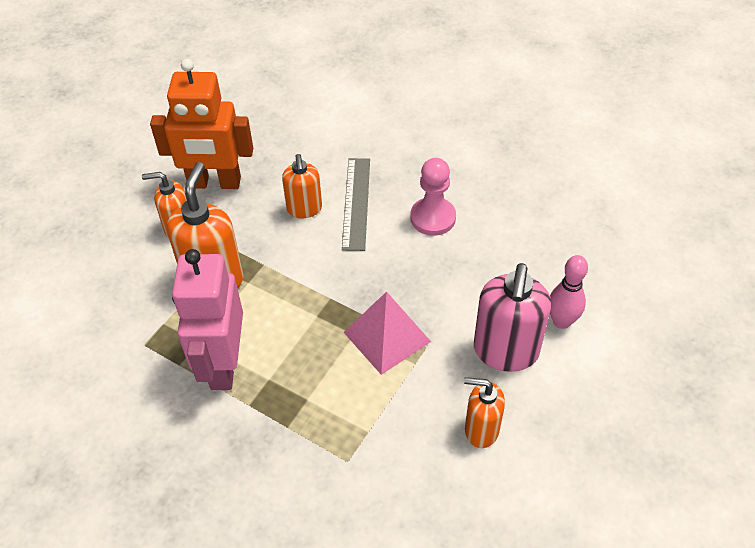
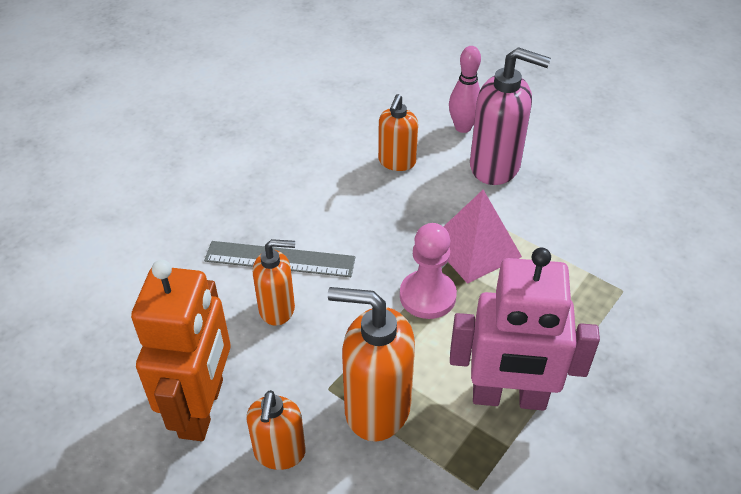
camera: 85 degrees left, 5 degrees down
pink pawn [410,158,456,236] -> pink pawn moved to [400,223,457,319]
orange soap dispenser [464,377,505,448] -> orange soap dispenser moved to [378,94,418,171]

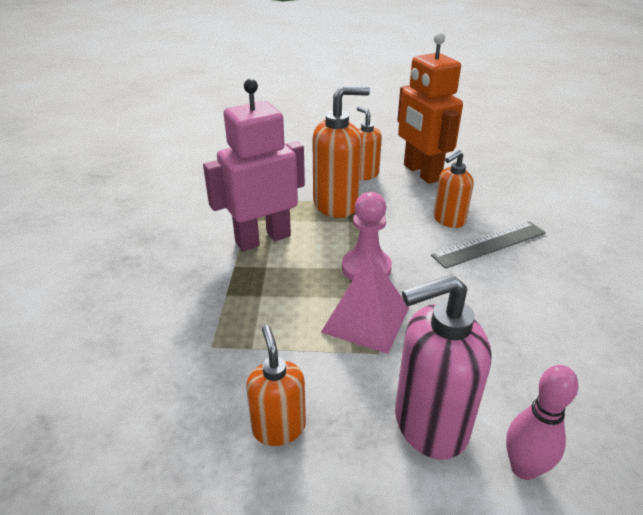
camera: 145 degrees right, 10 degrees down
orange soap dispenser [378,94,418,171] -> orange soap dispenser moved to [246,325,306,446]

